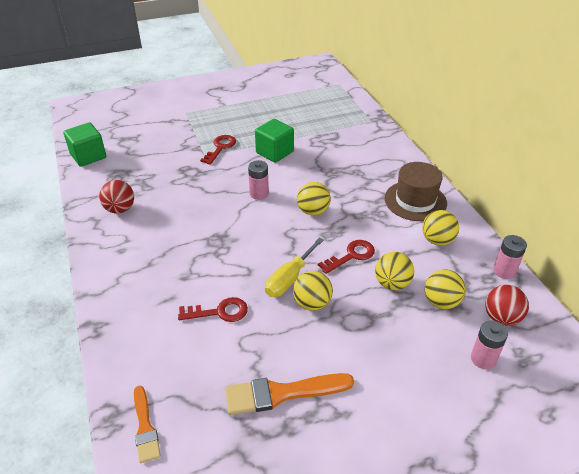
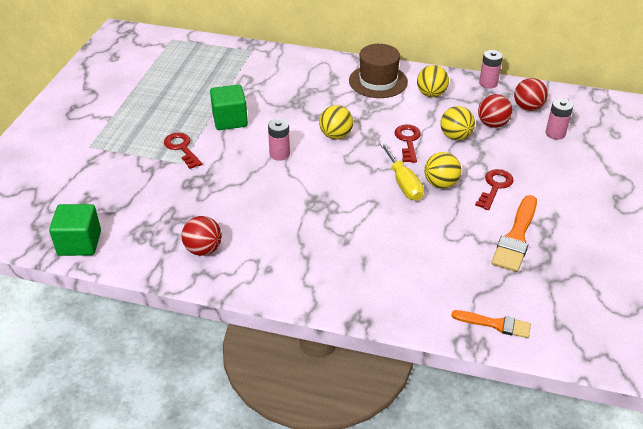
camera: 55 degrees left, 0 degrees up
red key [178,297,248,322] -> red key moved to [475,169,514,210]
yellow ball [425,269,466,309] -> red ball [478,94,512,128]

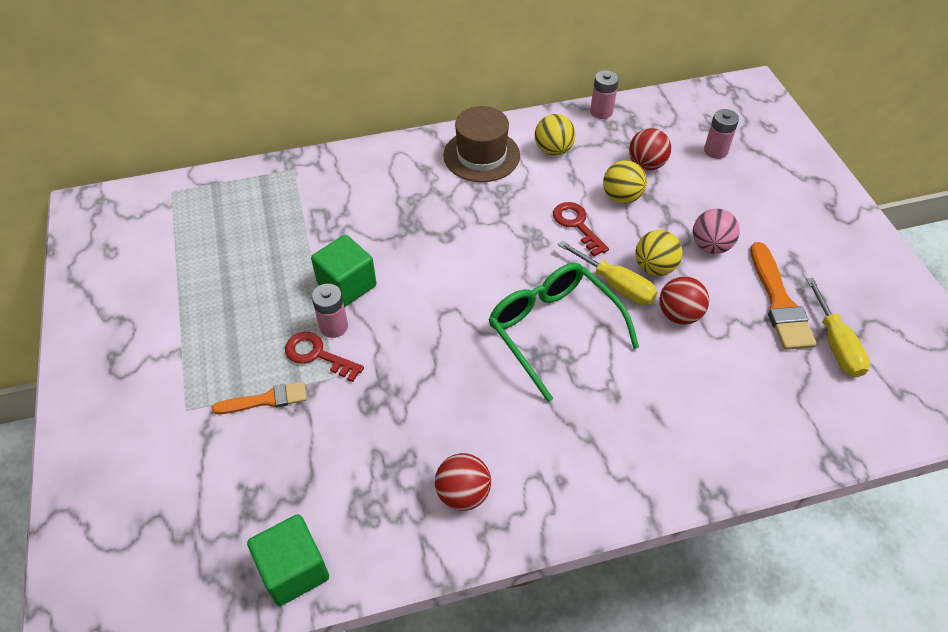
camera: 30 degrees left, 10 degrees up
pink battery [268,118,290,161] -> pink battery moved to [312,284,348,338]
yellow ball [319,105,353,139] -> none
orange brush [451,310,531,338] -> orange brush moved to [212,381,307,414]
red key [475,169,514,210] -> pink ball [693,209,740,254]
red ball [514,78,548,111] -> red ball moved to [659,276,709,325]
none -> green glasses [489,263,639,402]
none -> yellow screwdriver [806,278,870,377]

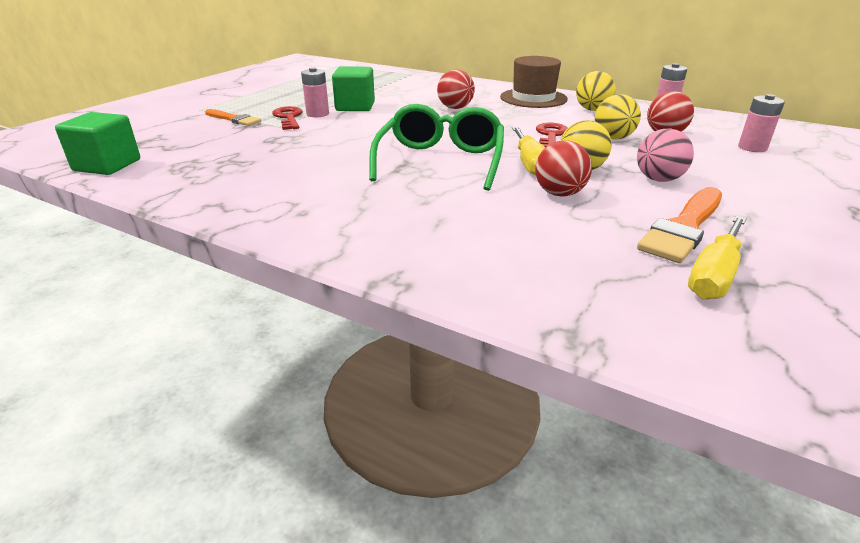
camera: 45 degrees right, 20 degrees down
red ball [435,453,491,511] -> red ball moved to [437,70,475,109]

